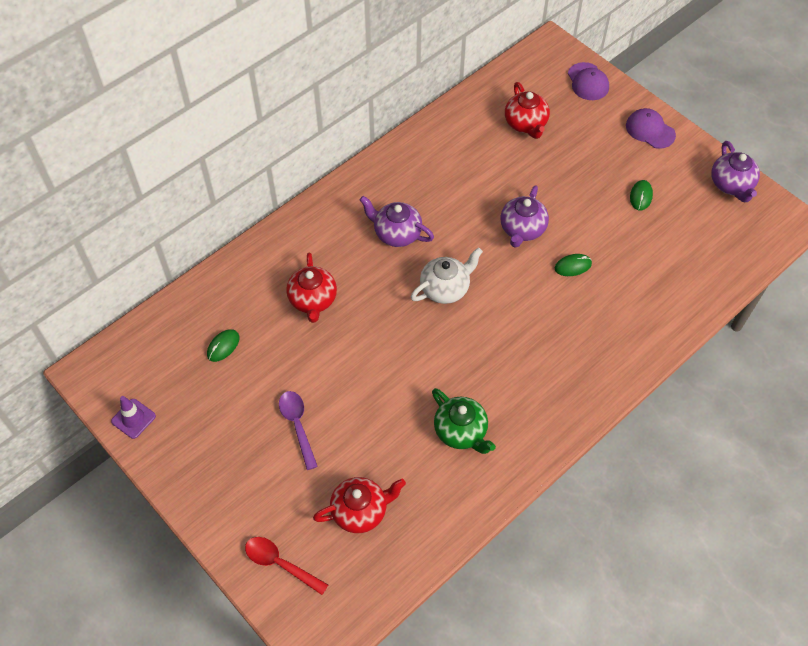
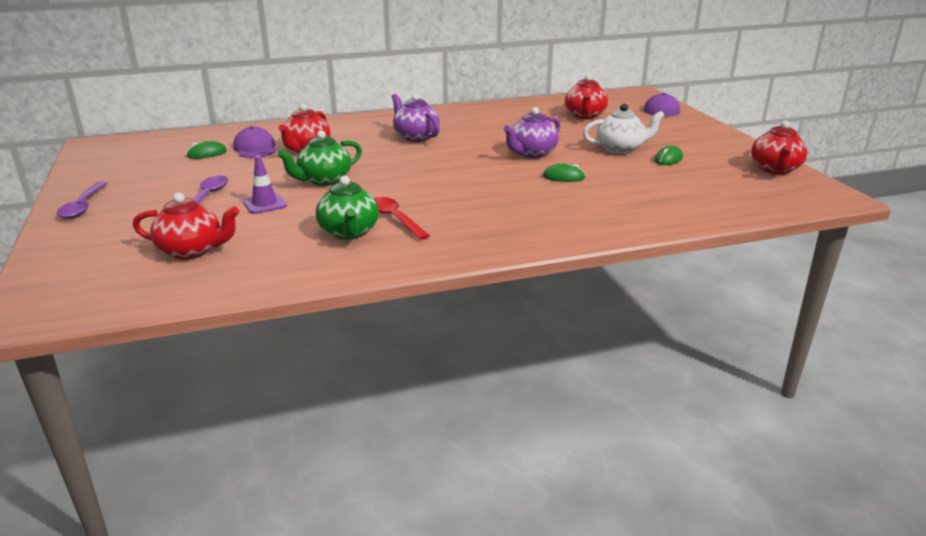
camera: 25 degrees right, 30 degrees down
purple traffic cone [111,396,156,439] -> purple traffic cone moved to [243,156,287,214]
red spoon [245,537,328,595] -> red spoon moved to [374,197,430,240]
white teapot [410,247,483,304] -> white teapot moved to [583,104,665,154]
purple cap [626,108,676,149] -> purple cap moved to [233,126,276,158]
purple teapot [711,141,760,202] -> red teapot [751,121,807,174]
none -> purple spoon [57,182,108,219]
none -> green teapot [278,130,362,186]

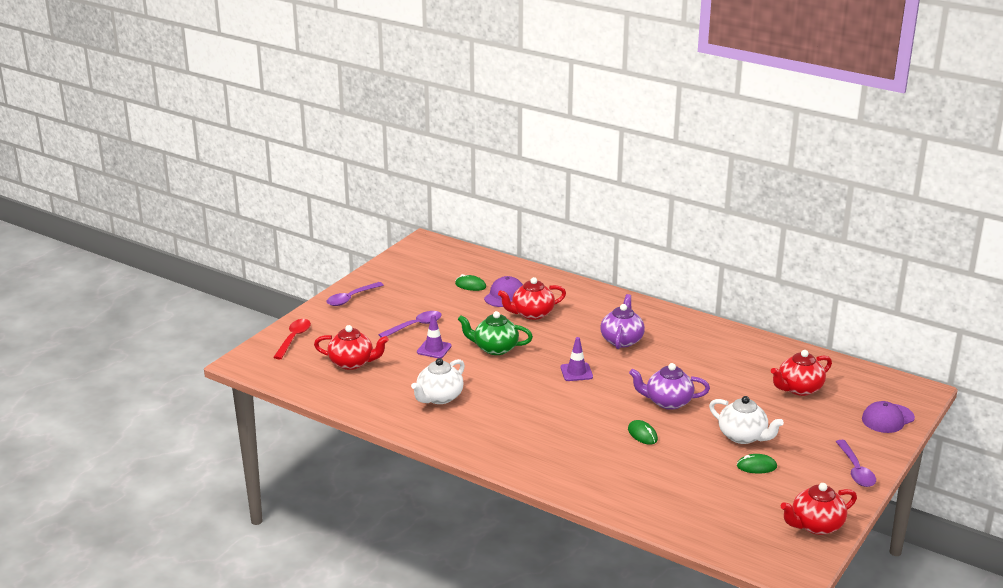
camera: 50 degrees right, 0 degrees up
red teapot [133,193,239,260] -> red teapot turned 45 degrees counterclockwise [314,325,389,370]
green teapot [316,176,379,240] -> white teapot [411,358,465,404]
red spoon [374,197,430,240] -> red spoon moved to [273,319,311,359]
none -> purple traffic cone [561,337,593,381]
none -> purple spoon [836,440,876,487]

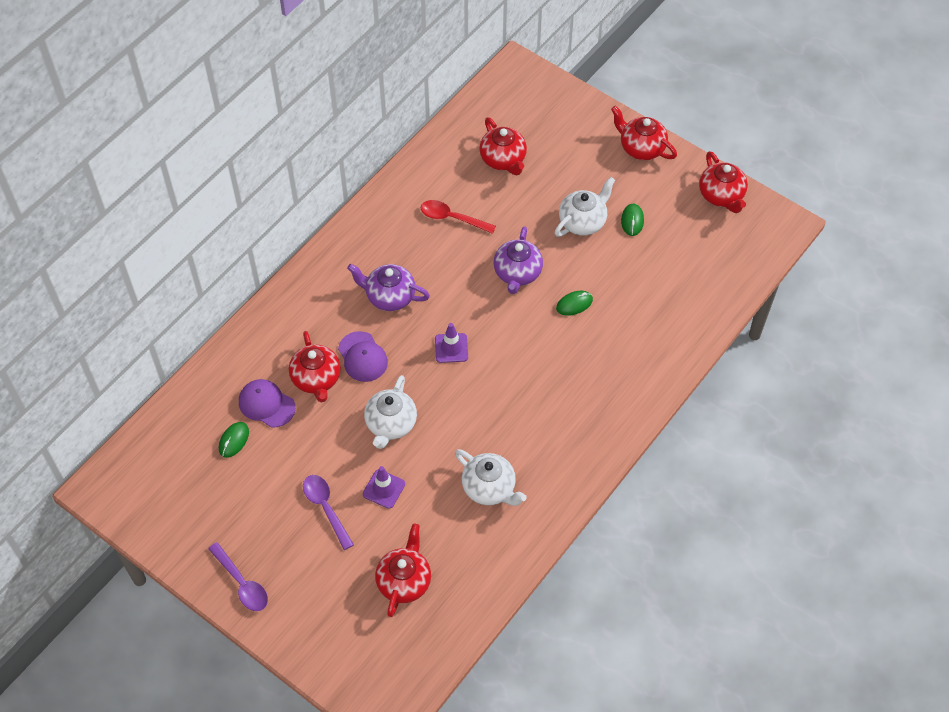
camera: 85 degrees left, 30 degrees up
red spoon [273,319,311,359] -> red spoon moved to [421,200,496,234]
green teapot [458,311,533,355] -> white teapot [364,375,417,449]
purple spoon [836,440,876,487] -> red teapot [611,106,677,160]
purple cap [862,401,915,433] -> purple cap moved to [338,331,388,382]

